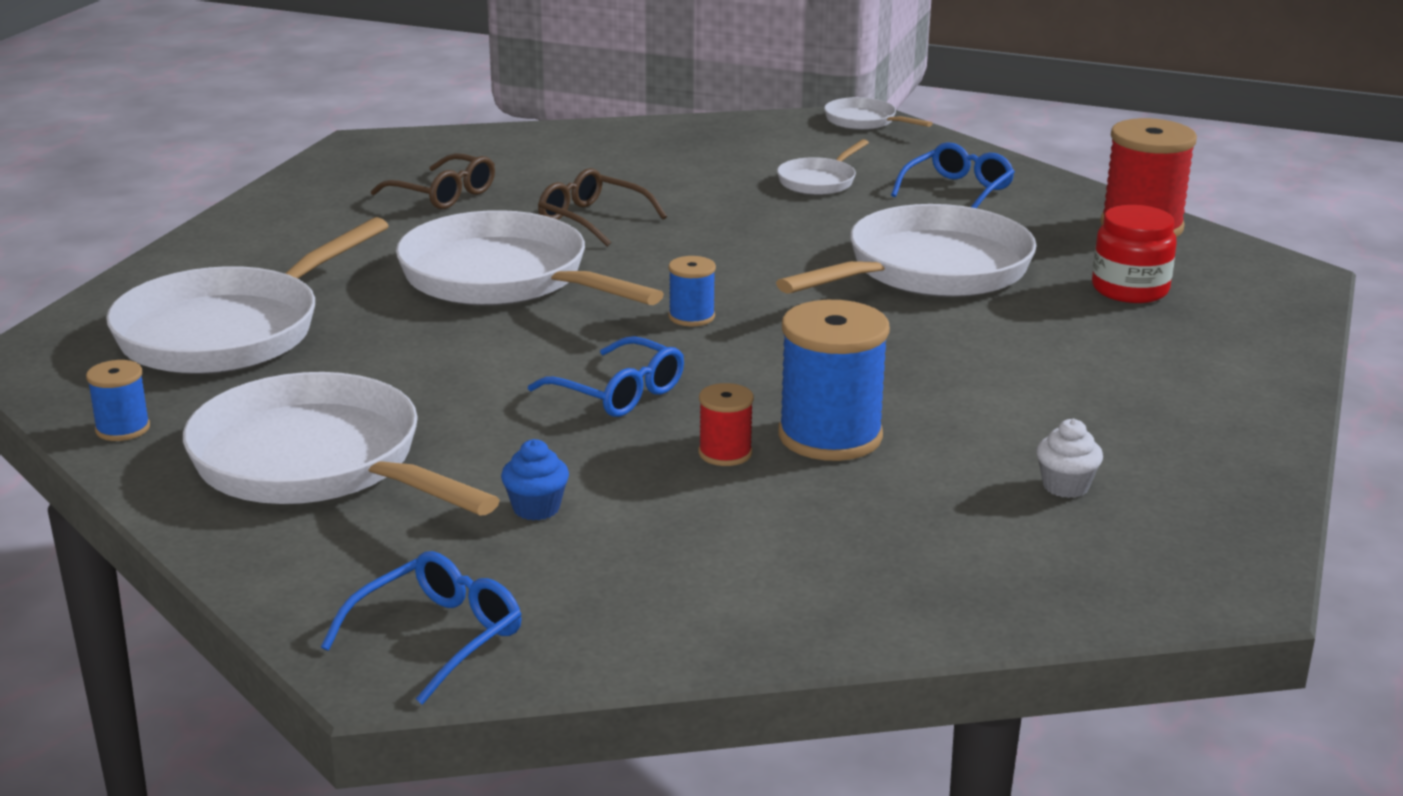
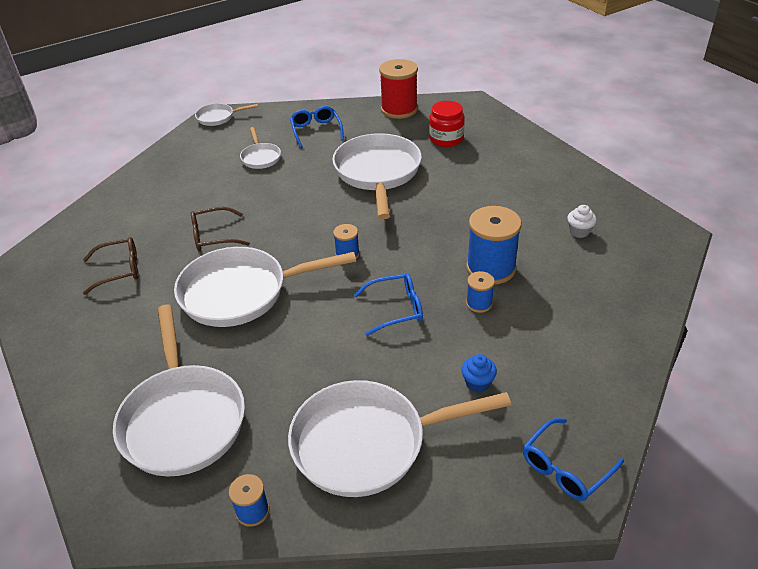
camera: 50 degrees left, 15 degrees up
blue glasses [321,551,522,705] -> blue glasses turned 120 degrees counterclockwise [523,418,624,501]
red spool [699,383,754,466] -> blue spool [466,271,495,313]

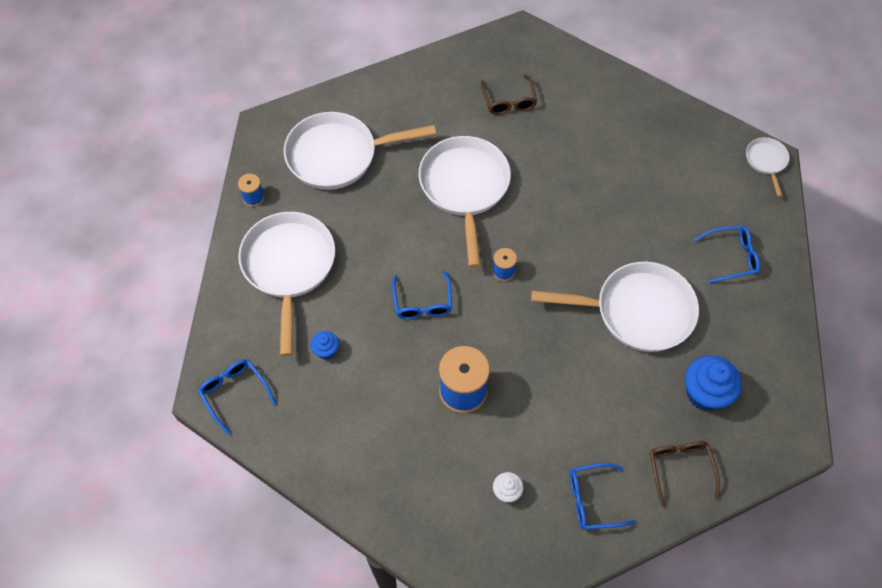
camera: 95 degrees right, 20 degrees up
brown glasses [191,207,250,251] -> brown glasses moved to [650,441,720,508]
white pan [240,127,281,169] -> none
red spool [379,59,418,119] -> none
red jar [429,101,465,147] -> blue cupcake [685,355,742,411]
blue spool [466,271,495,313] -> none
none -> blue glasses [570,463,636,530]

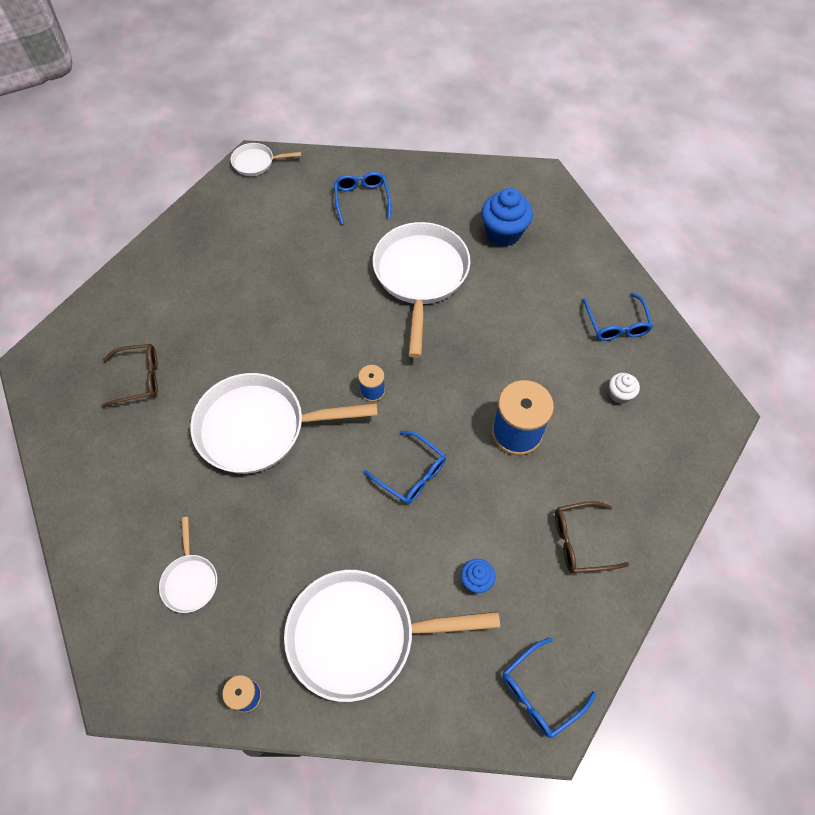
camera: 90 degrees left, 0 degrees up
white pan [284,112,436,190] -> white pan [159,517,217,613], size x0.47
blue glasses [392,271,452,319] -> blue glasses turned 45 degrees clockwise [364,431,446,504]
brown glasses [650,441,720,508] -> brown glasses moved to [555,501,629,573]

